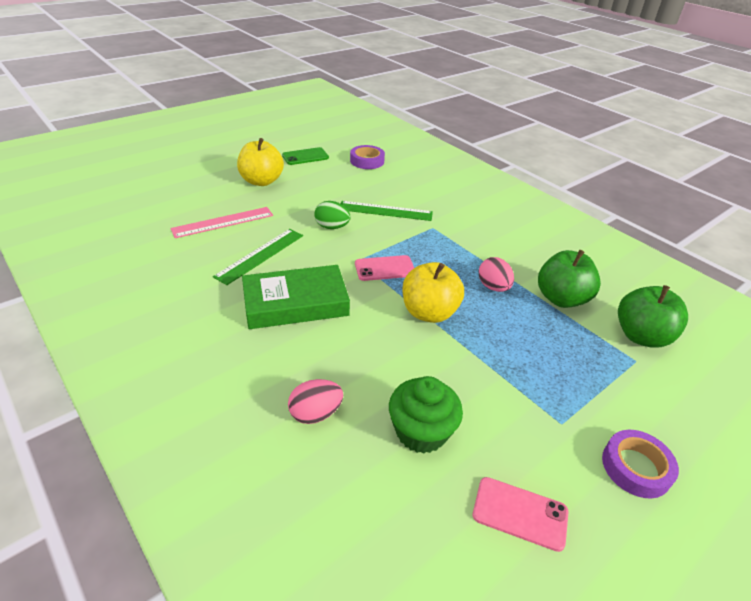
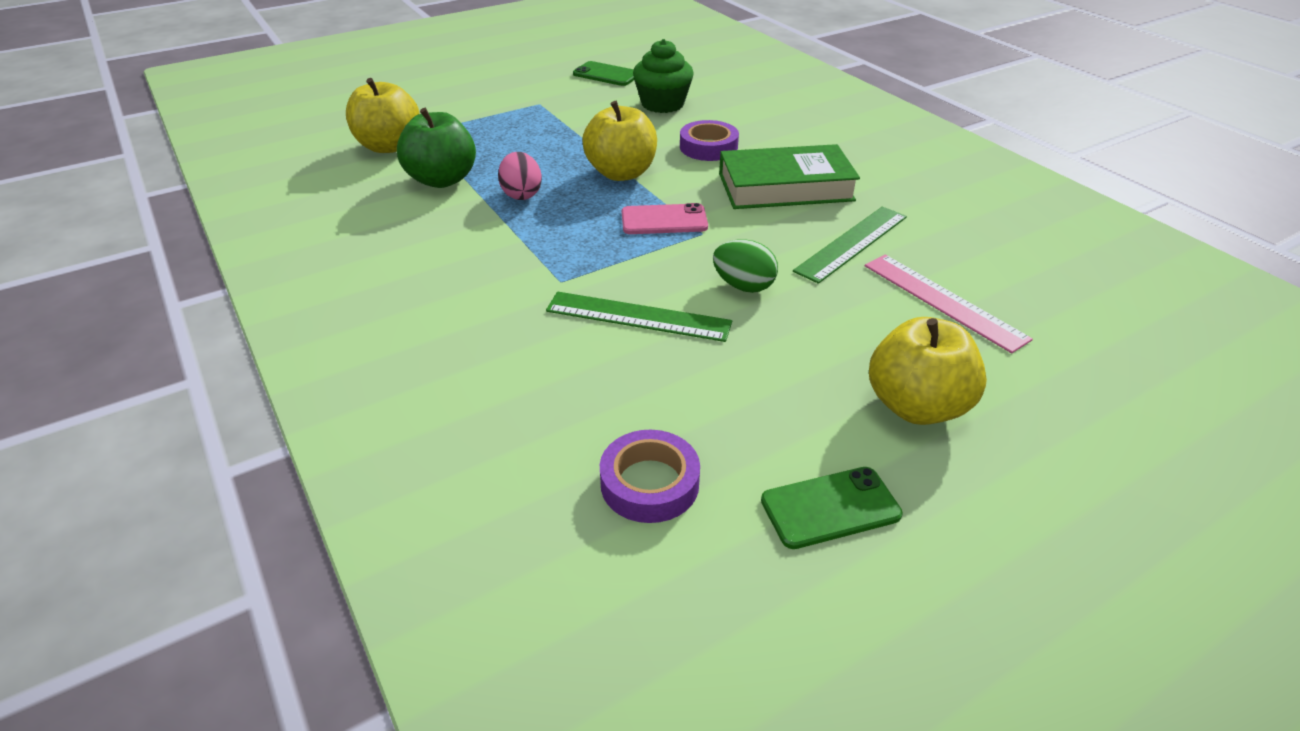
camera: 170 degrees left, 0 degrees up
pink ruler [170,207,273,238] -> pink ruler turned 75 degrees clockwise [865,255,1033,353]
pink egg [288,379,343,424] -> none
pink phone [473,477,569,552] -> green phone [573,61,634,86]
purple tape [602,430,679,498] -> purple tape moved to [680,120,739,161]
green apple [618,285,688,348] -> yellow apple [346,78,419,153]

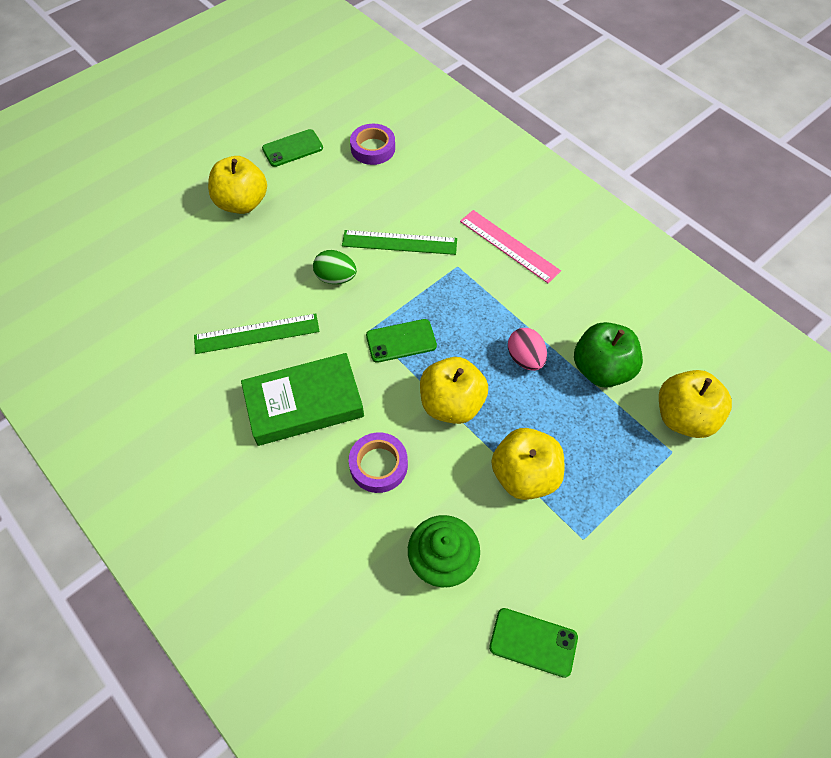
camera: 170 degrees right, 20 degrees up
pink phone [622,203,708,234] -> green phone [366,319,437,363]
green ruler [793,207,907,284] -> green ruler turned 45 degrees clockwise [194,313,320,354]
pink ruler [865,255,1033,353] -> pink ruler moved to [460,210,561,283]
none -> yellow apple [491,428,564,500]

